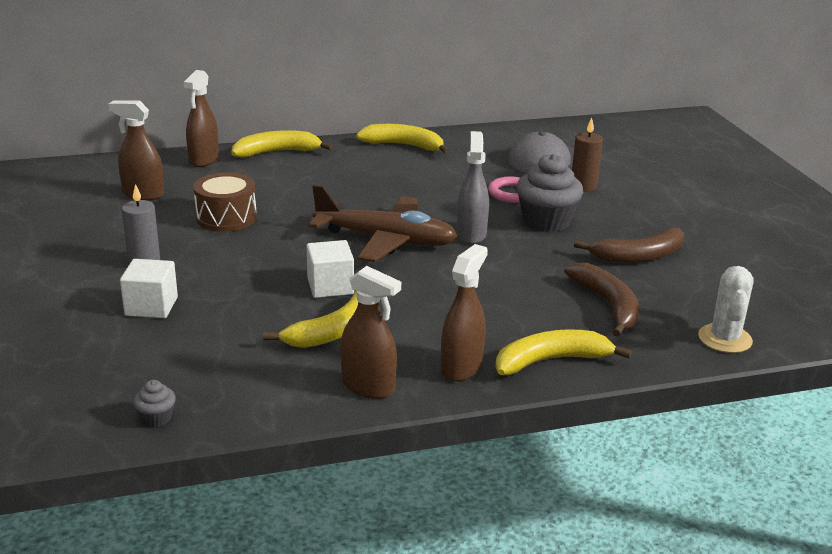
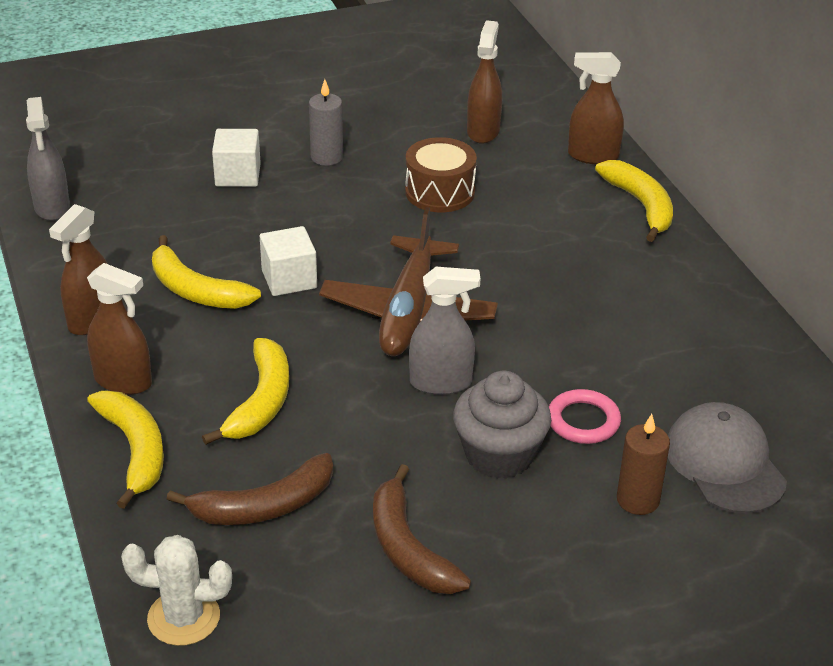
camera: 85 degrees right, 10 degrees up
grey cupcake [133,380,176,427] -> grey spray bottle [26,97,70,221]
yellow banana [356,124,450,154] -> yellow banana moved to [202,338,289,445]

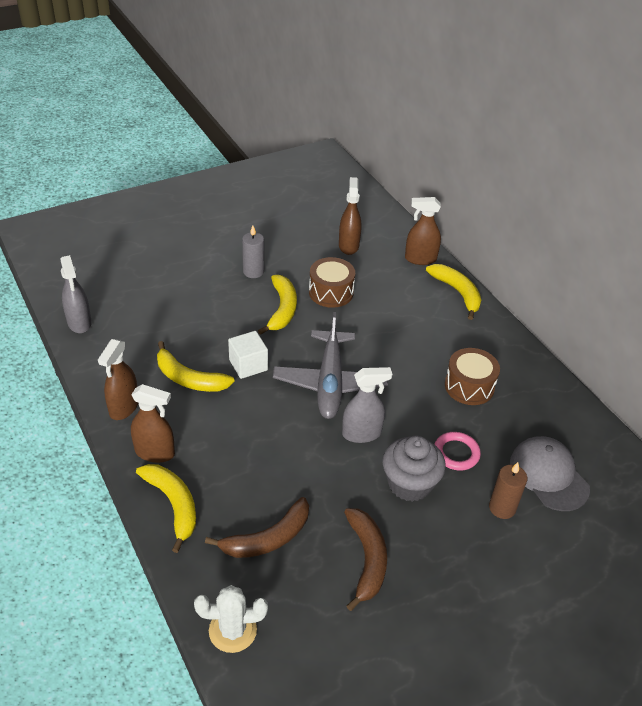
camera: 10 degrees left, 5 degrees up
yellow banana [202,338,289,445] -> yellow banana moved to [258,275,297,335]
white cube [212,129,261,187] -> none
brown plane [319,207,498,356] -> grey plane [273,312,388,419]
brown banana [373,464,471,594] -> brown banana turned 150 degrees counterclockwise [344,508,387,611]
none -> brown drum [445,348,500,405]

